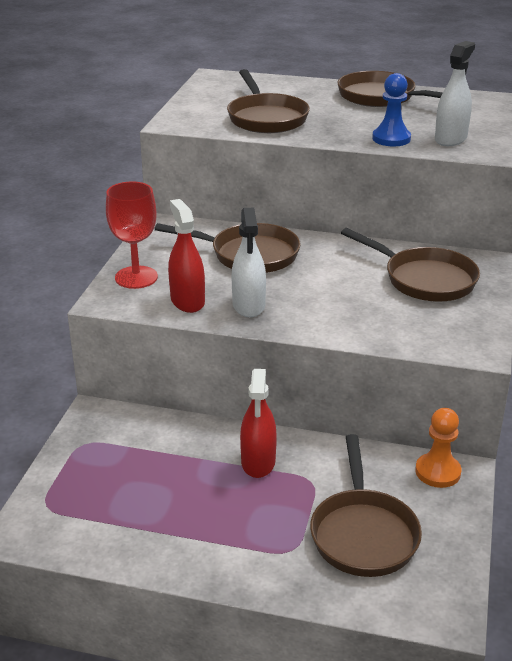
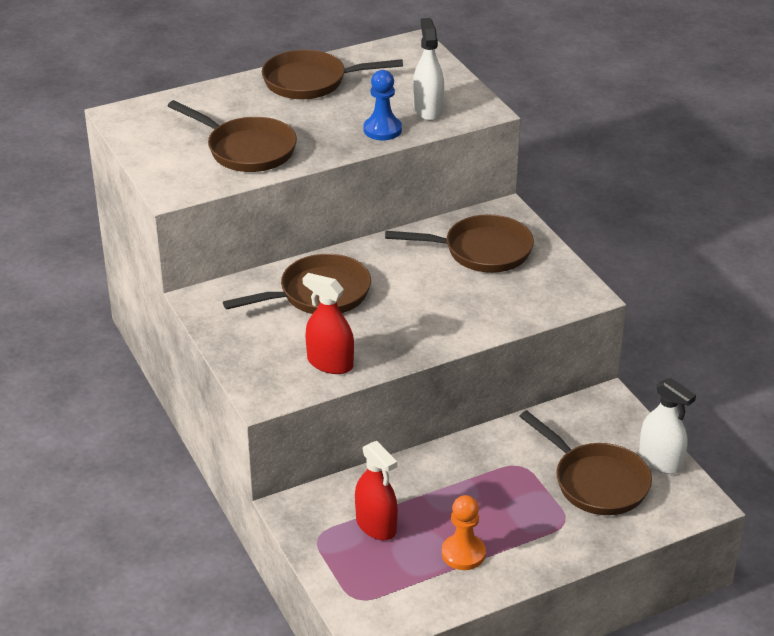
camera: 40 degrees left, 5 degrees up
red goblet [106,181,158,289] -> none
white spray bottle [232,207,266,317] -> white spray bottle moved to [639,378,696,474]
red spray bottle [240,369,277,478] -> red spray bottle moved to [355,441,398,540]
orange pawn [415,408,461,488] -> orange pawn moved to [442,495,486,570]

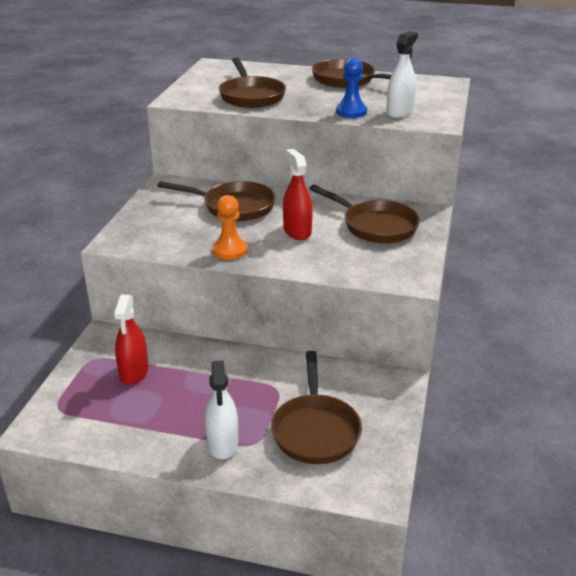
camera: 40 degrees right, 5 degrees down
red spray bottle [303,273,354,374] -> red spray bottle moved to [283,149,313,240]
orange pawn [442,495,486,570] -> orange pawn moved to [212,195,247,260]
white spray bottle [639,378,696,474] -> white spray bottle moved to [205,360,238,459]

